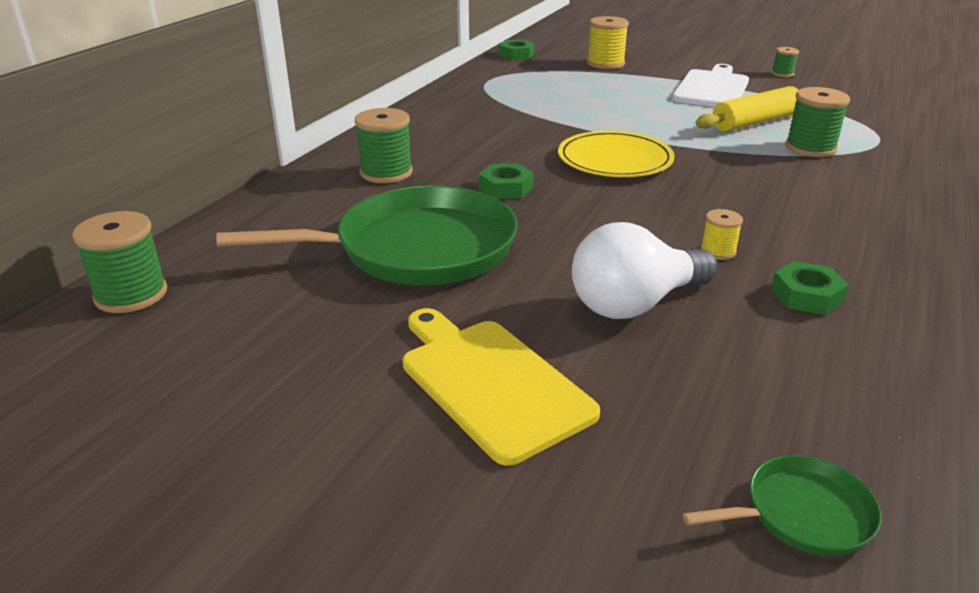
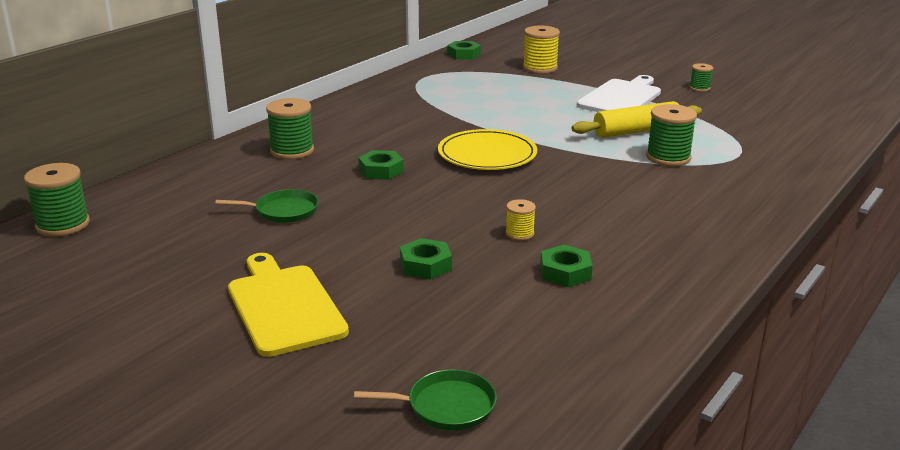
camera: 10 degrees right, 5 degrees down
green pan [216,186,518,285] -> green pan [215,189,319,223], size x0.44
white light bulb [572,222,718,319] -> green nut [400,238,452,280]

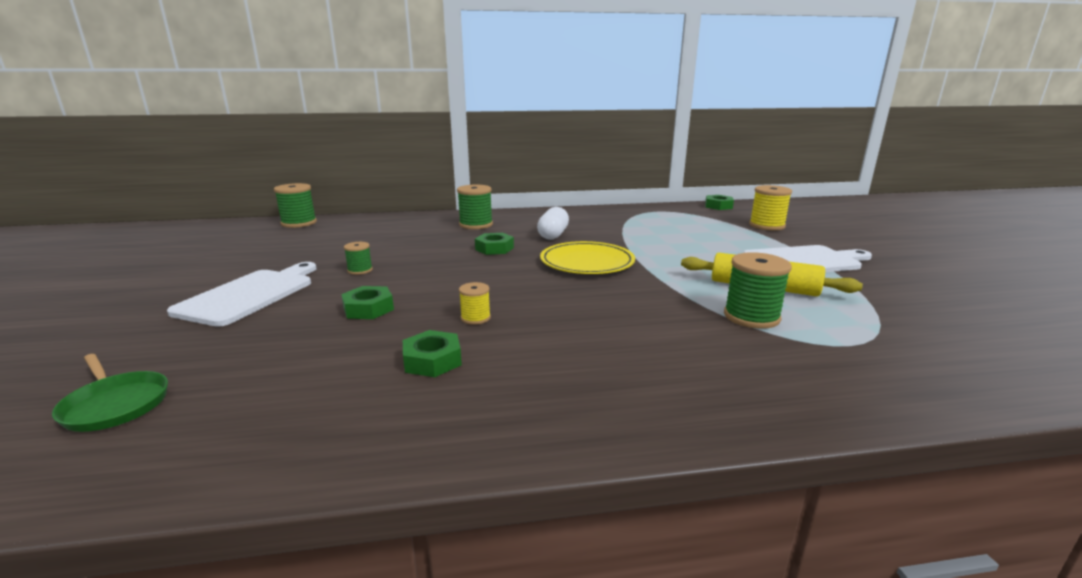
camera: 45 degrees right, 5 degrees down
green pan [215,189,319,223] -> none
yellow cutting board [228,253,349,357] -> white cutting board [167,262,317,327]
green spool [689,63,713,92] -> green spool moved to [344,242,373,275]
none -> white capsule [537,207,569,240]

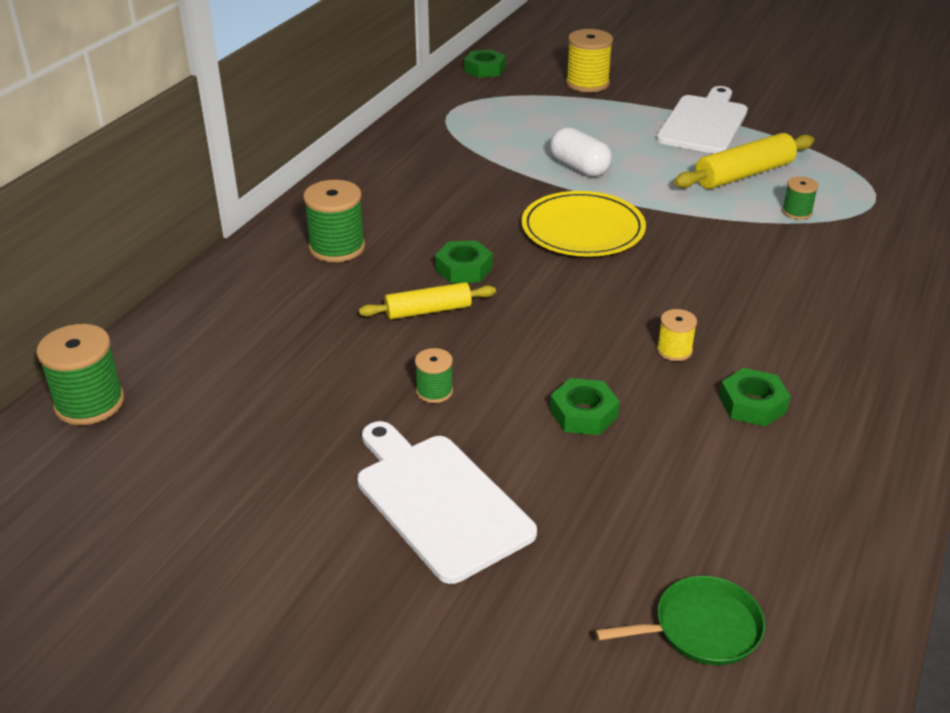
camera: 55 degrees left, 15 degrees up
white capsule [537,207,569,240] -> white capsule moved to [550,127,612,177]
green spool [724,252,792,329] -> green spool [782,176,818,220], size x0.55
none -> yellow rolling pin [359,282,496,320]

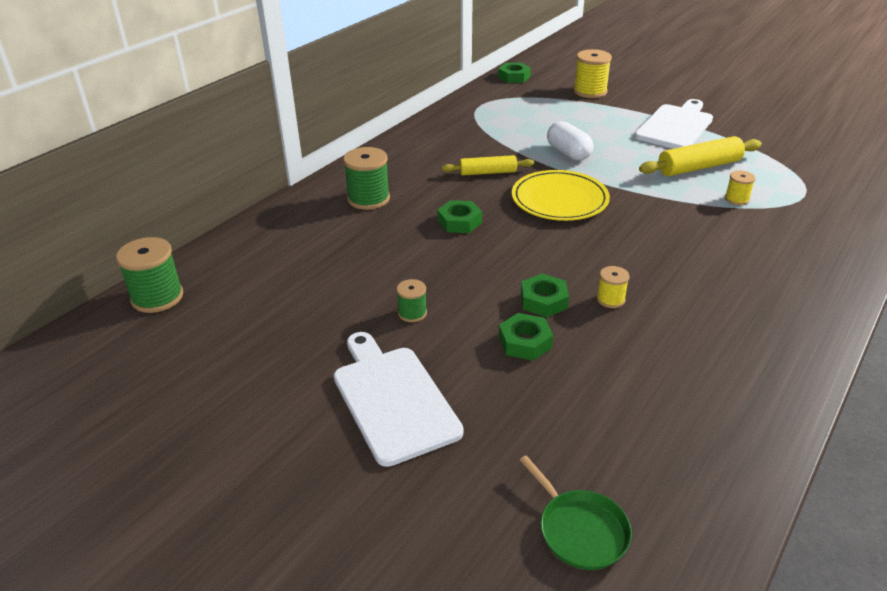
camera: 10 degrees right, 0 degrees up
yellow rolling pin [359,282,496,320] -> yellow rolling pin moved to [442,155,534,176]
green pan [595,576,765,665] -> green pan turned 60 degrees clockwise [520,455,632,570]
green nut [719,368,791,426] -> green nut moved to [521,273,569,317]
green spool [782,176,818,220] -> yellow spool [725,171,756,205]

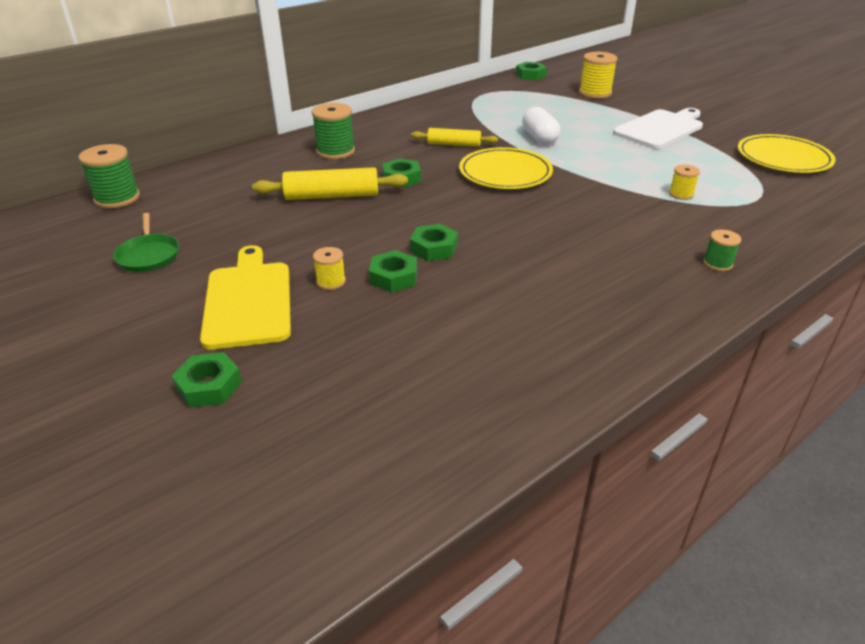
camera: 15 degrees right, 0 degrees up
white cutting board [334,332,464,467] -> yellow cutting board [200,245,291,350]
green spool [397,279,427,322] -> green spool moved to [703,229,741,271]
green pan [520,455,632,570] -> green pan moved to [113,213,179,272]
yellow spool [596,266,629,308] -> yellow spool moved to [313,247,346,290]
yellow rolling pin [639,136,762,176] -> yellow rolling pin moved to [252,167,408,200]
none -> green nut [172,352,242,408]
none -> yellow plate [738,134,835,173]

